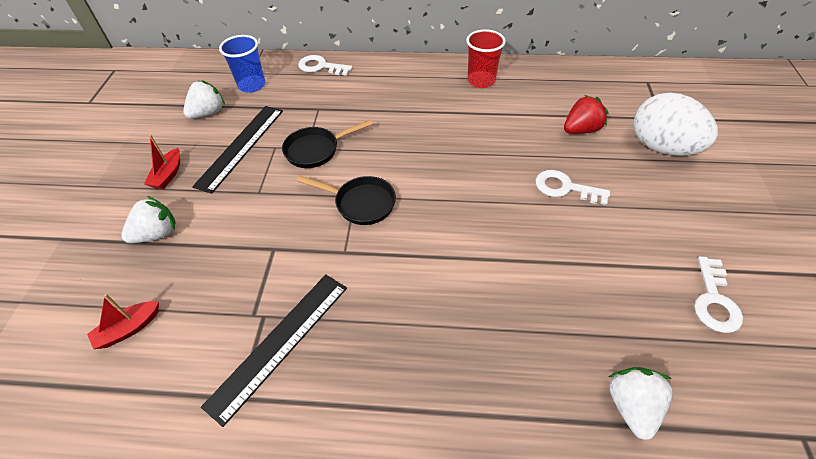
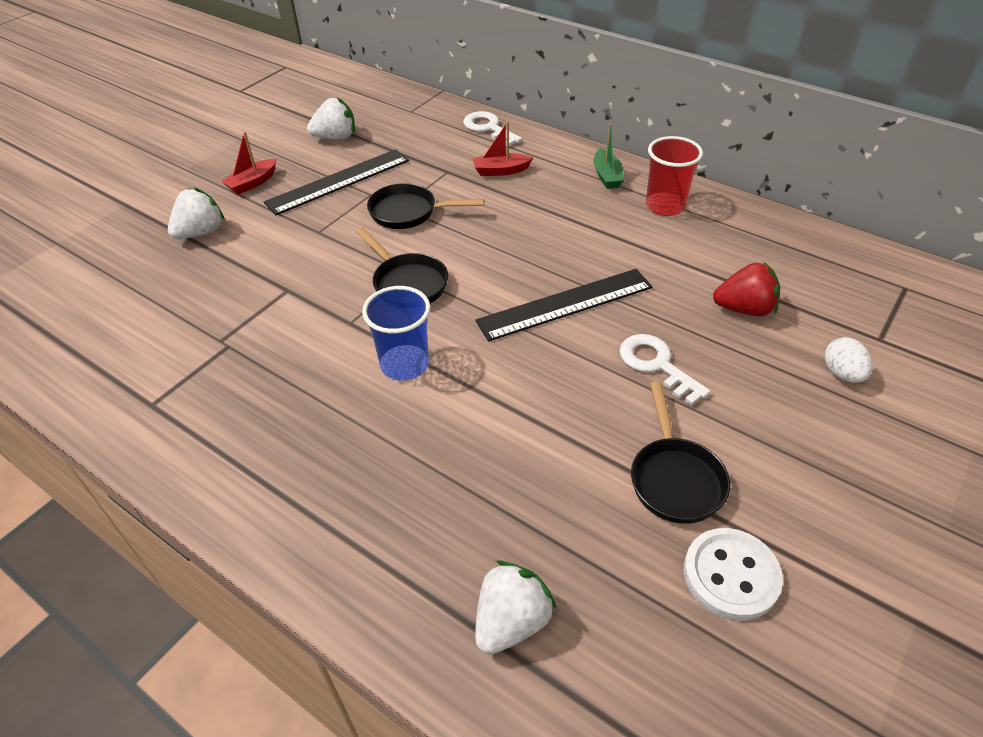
camera: 30 degrees right, 5 degrees down
red boat [87,294,159,349] -> red boat moved to [473,121,533,176]
white strawberry [121,196,175,243] -> white strawberry turned 45 degrees counterclockwise [168,187,225,240]
black ruler [201,275,347,427] -> black ruler moved to [475,269,653,341]
blue cup [219,35,265,93] -> blue cup moved to [362,286,430,381]
white egg [633,93,718,156] -> white egg [825,337,872,383], size x0.45
white key [694,256,743,333] -> white button [684,528,783,621]
none -> green boat [594,123,624,189]
none -> black pan [631,381,730,524]

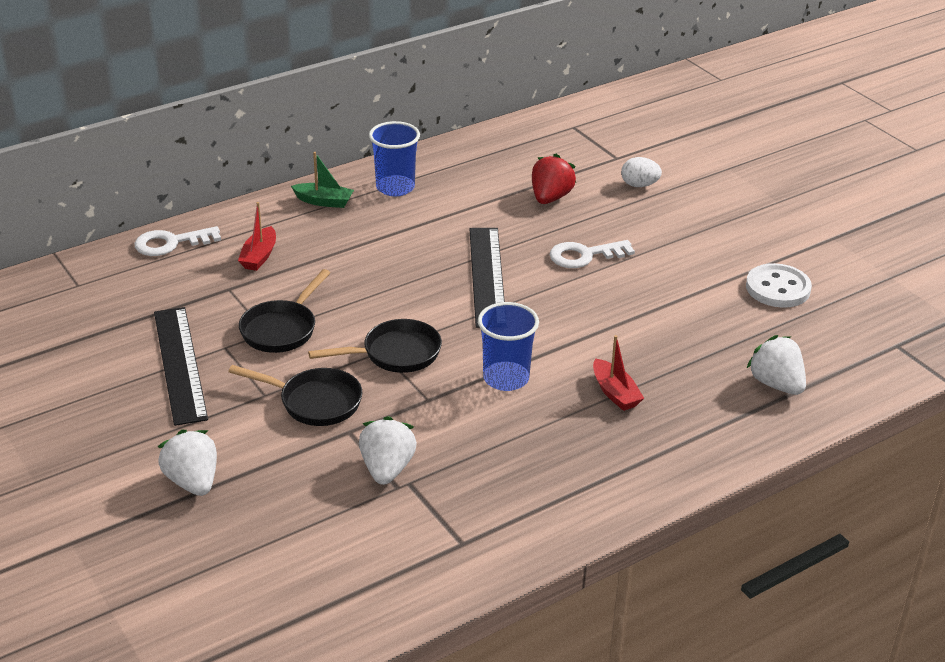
camera: 70 degrees left, 10 degrees down
red boat [221,131,276,195] -> red boat moved to [593,335,644,411]
white strawberry [307,97,355,139] -> white strawberry moved to [359,416,417,485]
black pan [631,381,730,524] -> black pan moved to [228,365,362,426]
red cup [646,136,703,216] -> blue cup [369,121,420,196]

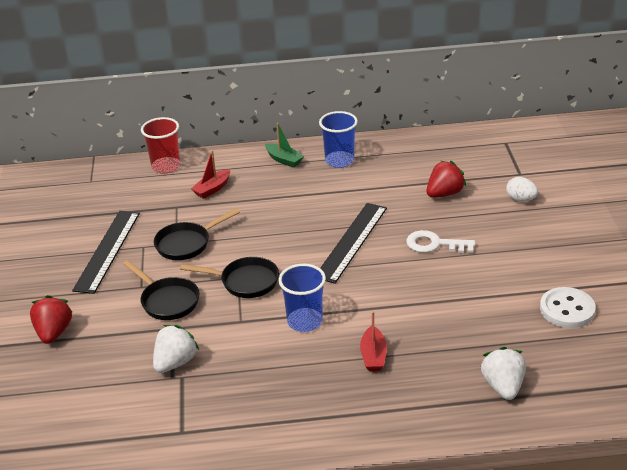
camera: 30 degrees right, 0 degrees up
white key [134,226,221,256] -> red cup [141,117,180,174]
white strawberry [158,430,217,496] -> red strawberry [30,295,72,344]

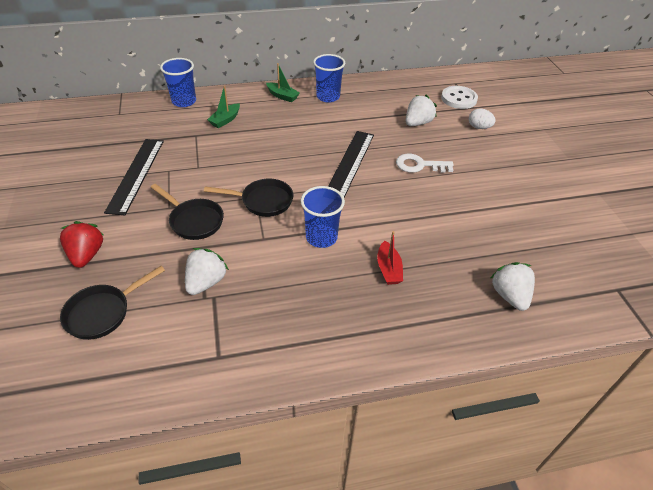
camera: 10 degrees left, 10 degrees up
red cup [141,117,180,174] -> blue cup [160,58,196,107]
black pan [154,208,240,260] -> black pan moved to [60,266,165,340]
red boat [191,150,230,199] -> green boat [207,86,240,128]
red strawberry [426,160,466,198] -> white strawberry [406,95,437,126]
white button [540,287,596,328] -> white button moved to [441,86,478,109]

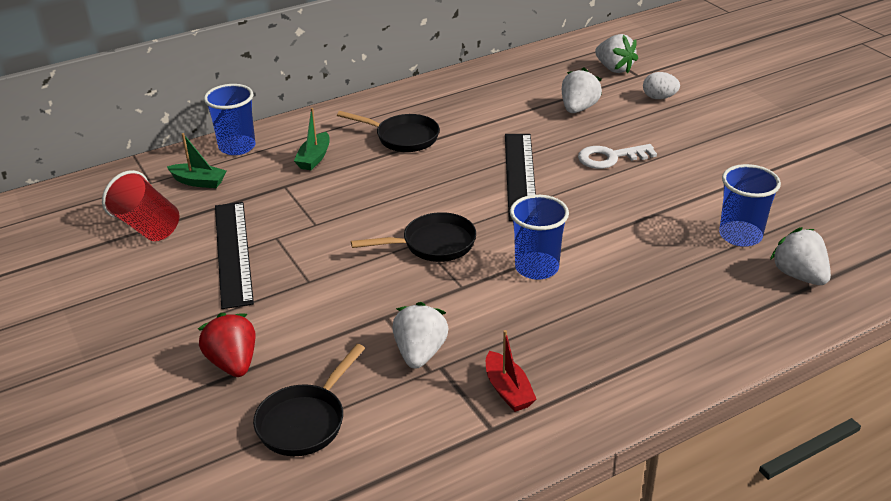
camera: 15 degrees left, 10 degrees down
black pan [151,184,224,240] -> black pan moved to [337,111,439,152]
green boat [266,63,300,102] -> green boat moved to [167,133,226,188]
blue cup [313,54,345,102] -> blue cup moved to [719,164,781,247]
red boat [377,231,403,285] -> red boat moved to [486,330,537,412]
white button [441,86,478,109] -> white strawberry [595,34,638,74]
none -> red cup [102,170,180,241]

